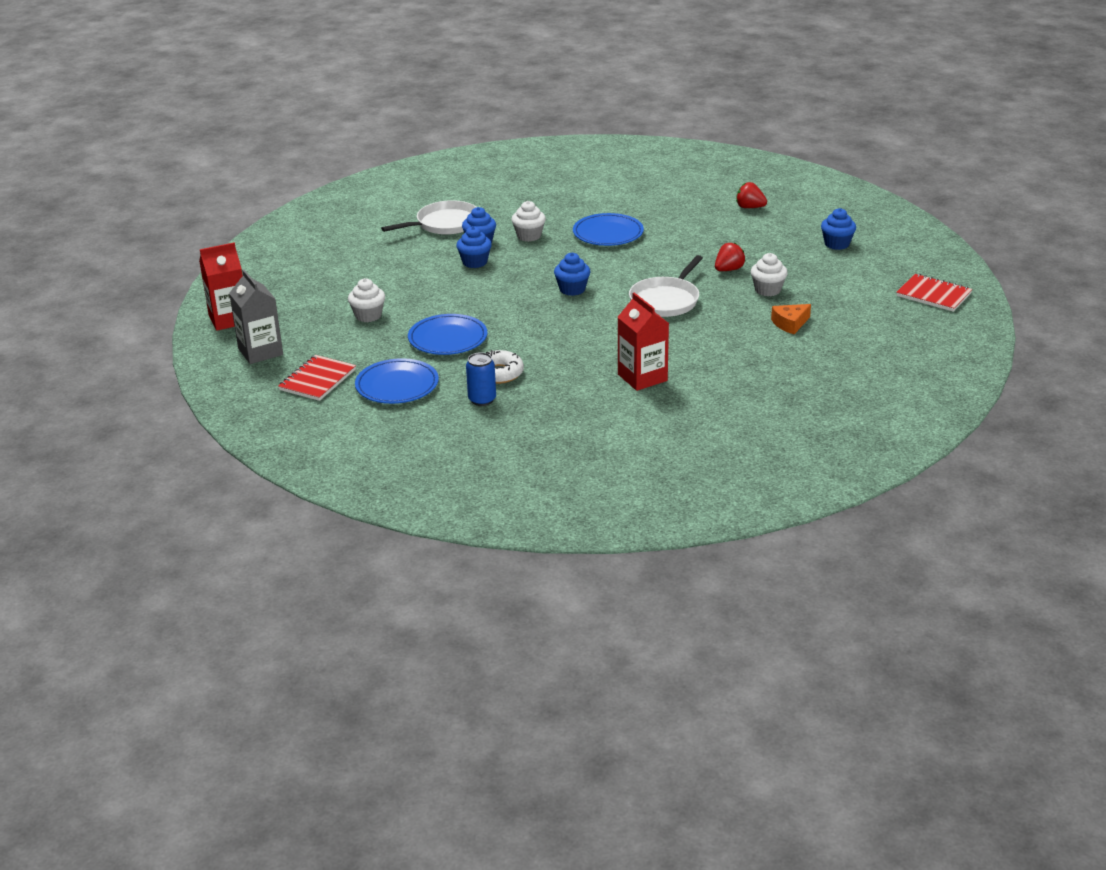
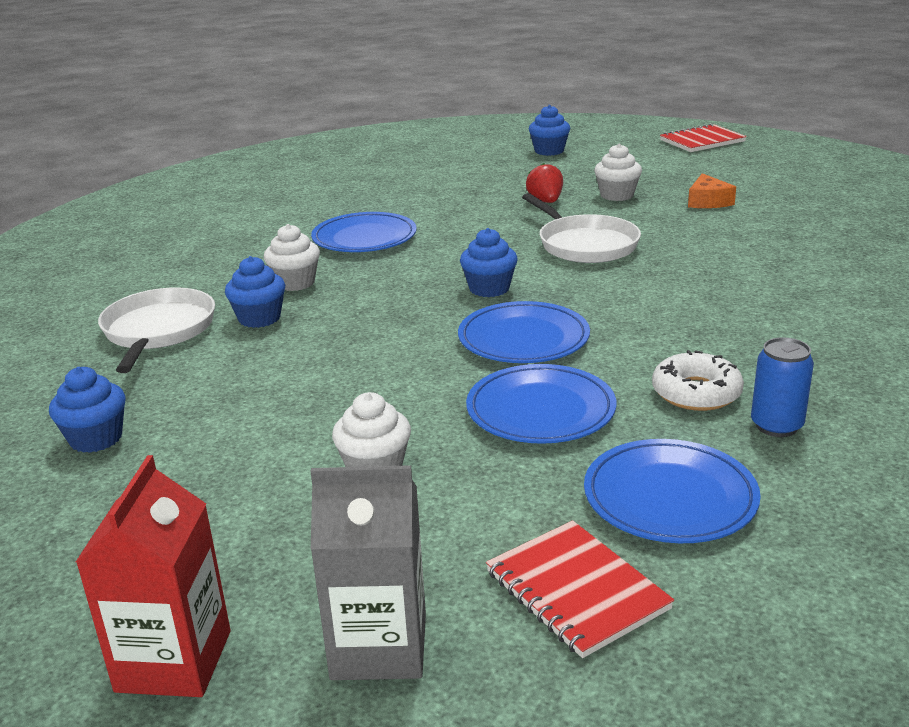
camera: 60 degrees left, 5 degrees down
blue cupcake [456,226,492,268] -> blue cupcake moved to [49,367,126,453]
red carton [618,293,669,391] -> none
red strawberry [736,182,767,208] -> none
none -> blue plate [458,301,590,363]

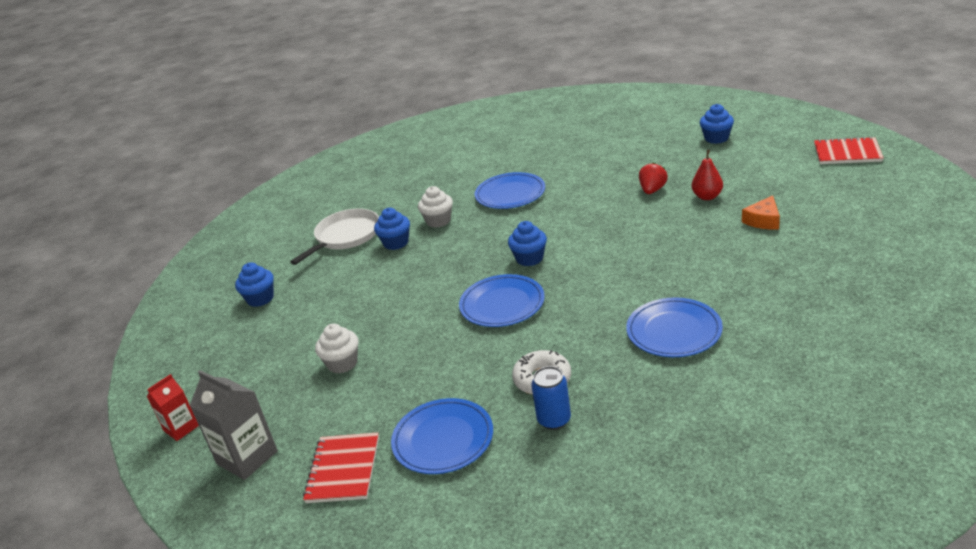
camera: 40 degrees right, 5 degrees up
red carton [76,455,231,697] -> red carton [147,374,199,441], size x0.62
blue plate [466,364,616,444] -> blue plate moved to [626,297,723,357]
white pan [522,193,641,263] -> none
white cupcake [594,144,642,201] -> red pear [692,150,723,200]

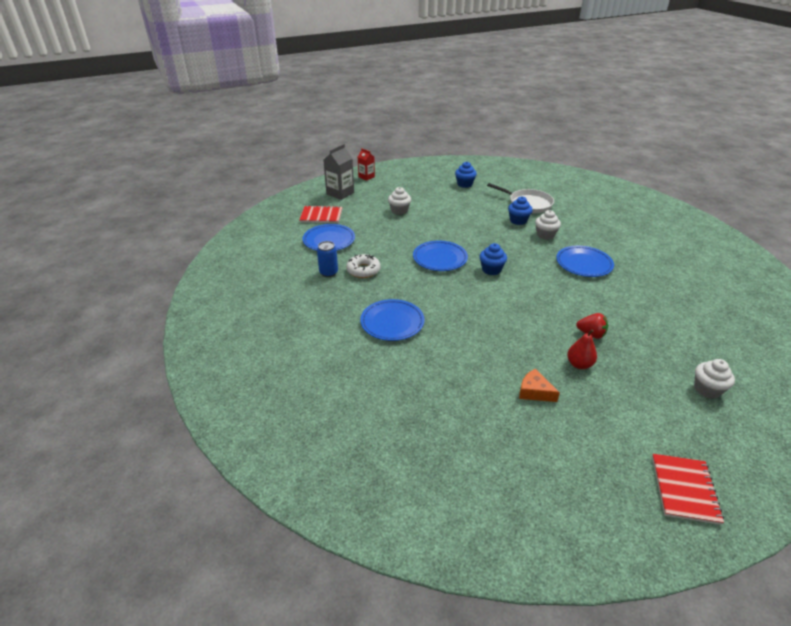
camera: 85 degrees right, 5 degrees up
blue cupcake [700,104,734,144] -> white cupcake [694,359,735,399]

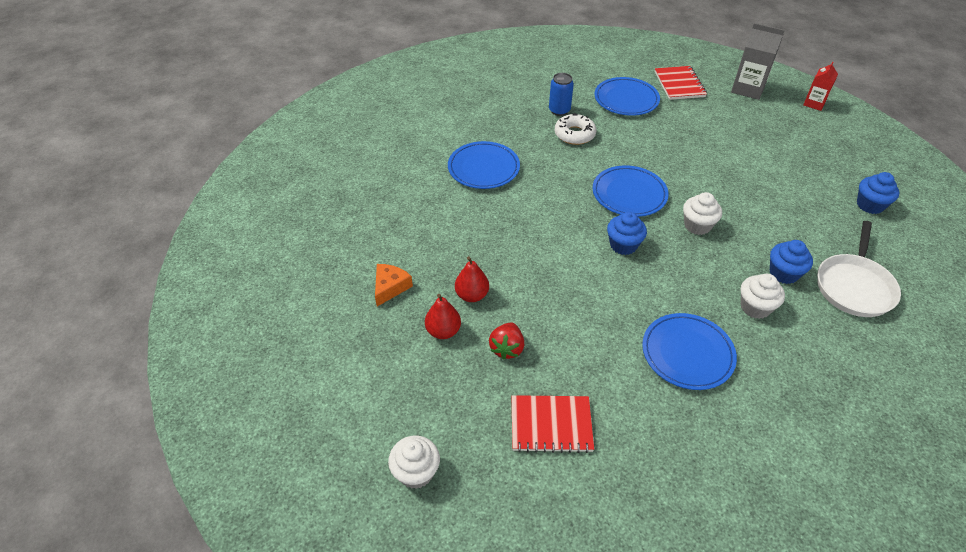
camera: 80 degrees right, 10 degrees up
white cupcake [388,187,411,215] -> white cupcake moved to [683,192,722,235]
red notebook [652,454,724,525] -> red notebook moved to [512,395,594,453]
none -> red pear [455,256,489,302]

